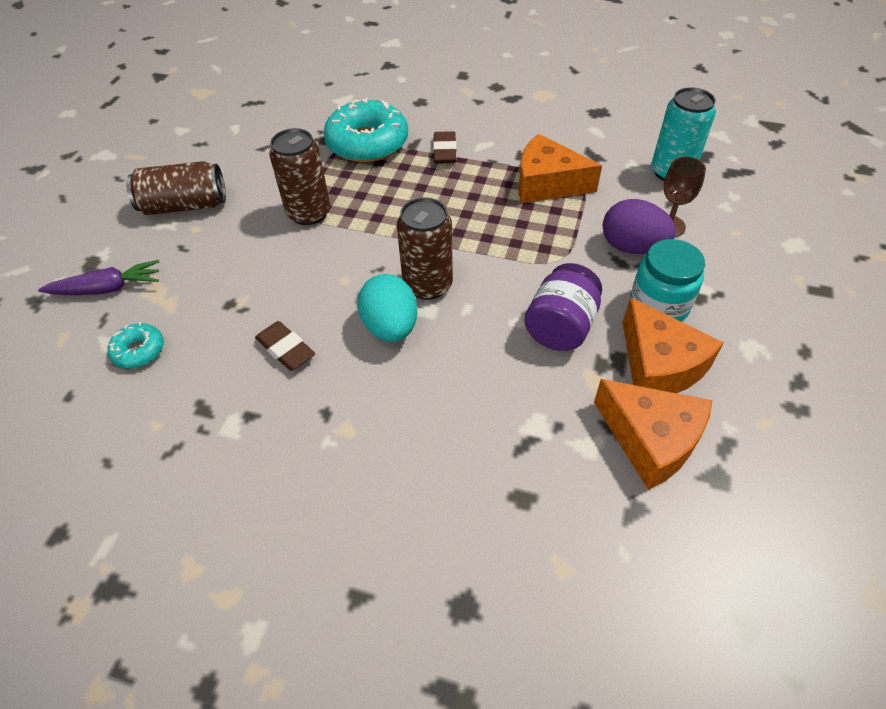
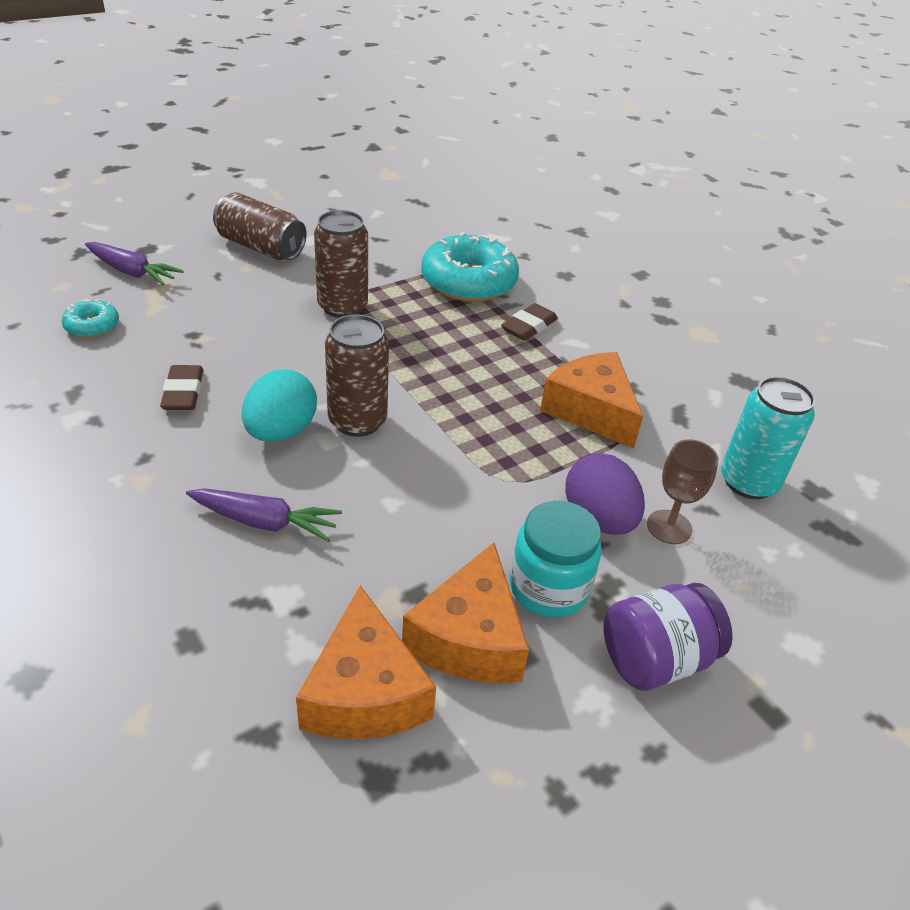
camera: 35 degrees right, 10 degrees down
purple jar [524,263,602,351] -> purple jar moved to [603,583,733,691]
none -> purple carrot [186,488,342,542]

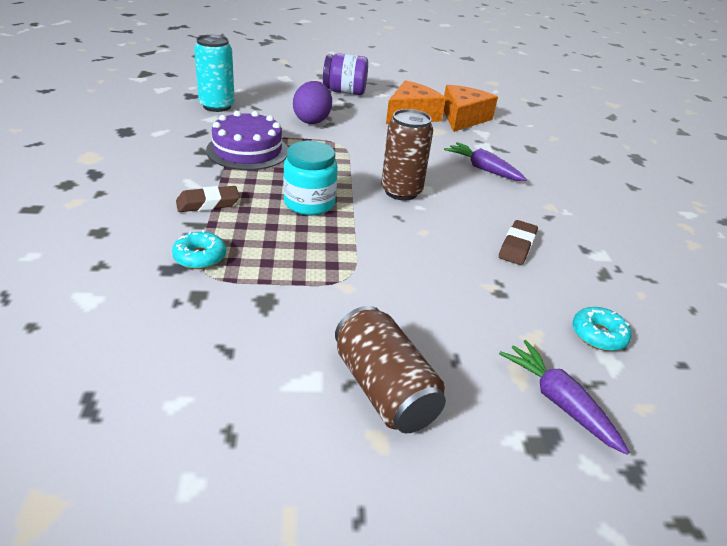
camera: 150 degrees left, 5 degrees down
turquoise egg [242,369,317,442] -> none
brown can [314,210,368,318] -> none
turquoise donut [421,232,519,302] -> turquoise donut [172,230,226,269], size x0.48
turquoise jar [510,501,602,618] -> turquoise jar moved to [283,141,338,215]
orange cheese [540,352,643,448] -> purple cake [206,111,288,170]
brown goblet [647,439,719,544] -> none

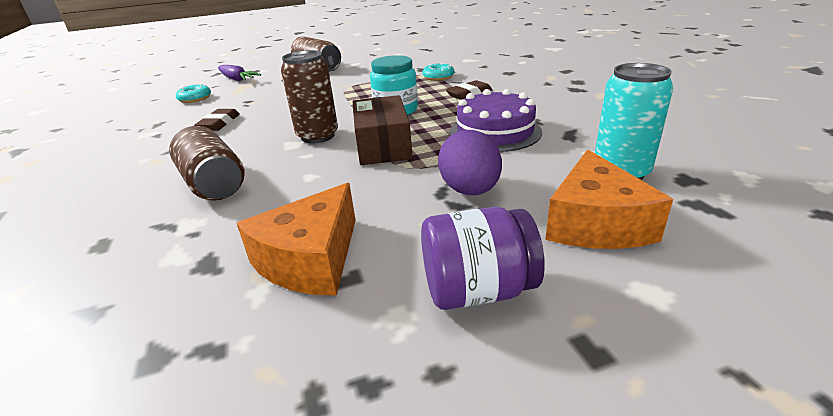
camera: 170 degrees right, 5 degrees down
orange cheese [444,85,498,132] -> orange cheese moved to [545,150,673,249]
purple carrot [444,142,527,181] -> brown can [169,126,245,201]
none -> brown box [353,95,413,165]

